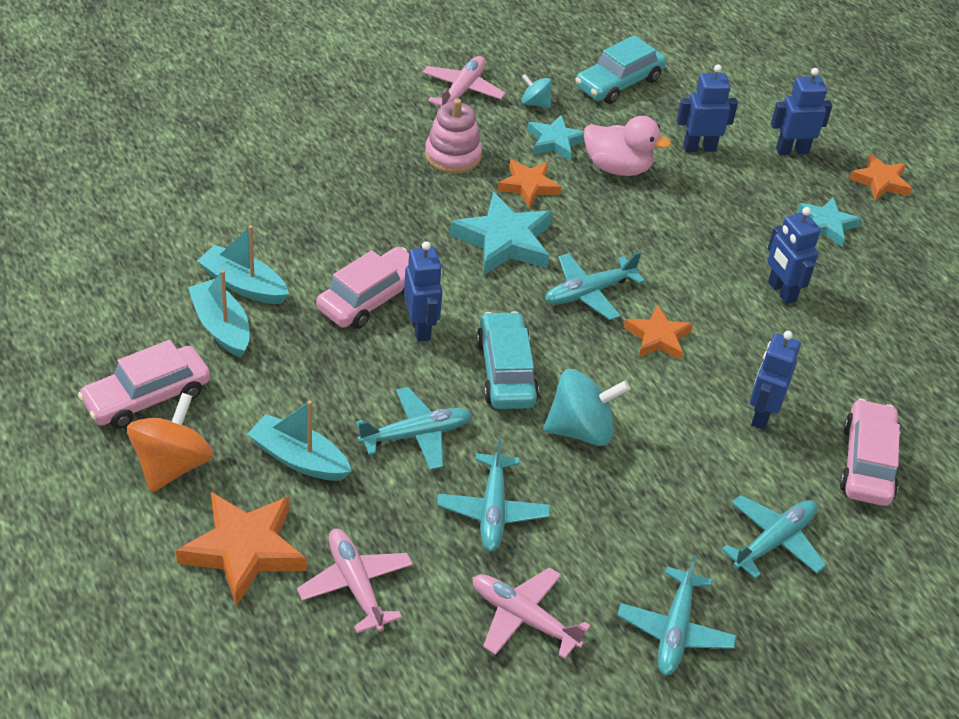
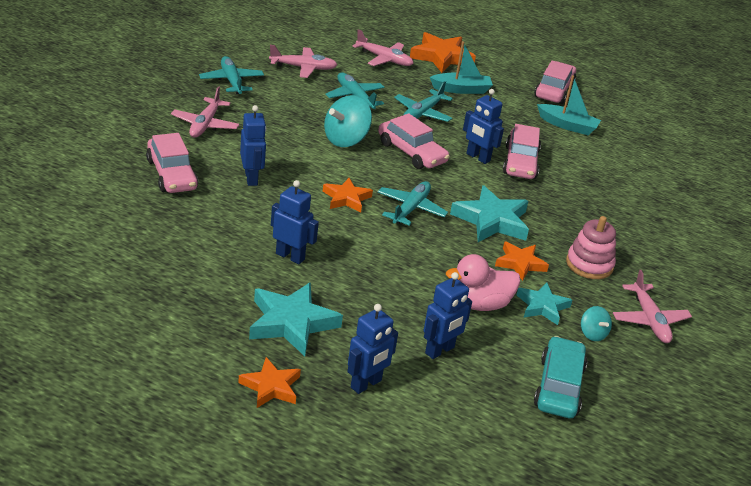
camera: 145 degrees right, 10 degrees down
orange spinning top [127,393,213,493] -> none
turquoise boat [197,225,289,304] -> none
turquoise car [476,311,539,409] -> pink car [378,113,450,169]
turquoise spinning top [522,74,551,108] -> turquoise spinning top turned 75 degrees clockwise [581,306,612,341]
turquoise plane [721,495,826,579] -> pink plane [171,86,239,138]
turquoise star [797,197,862,247] -> turquoise star [249,282,343,356], size x1.61

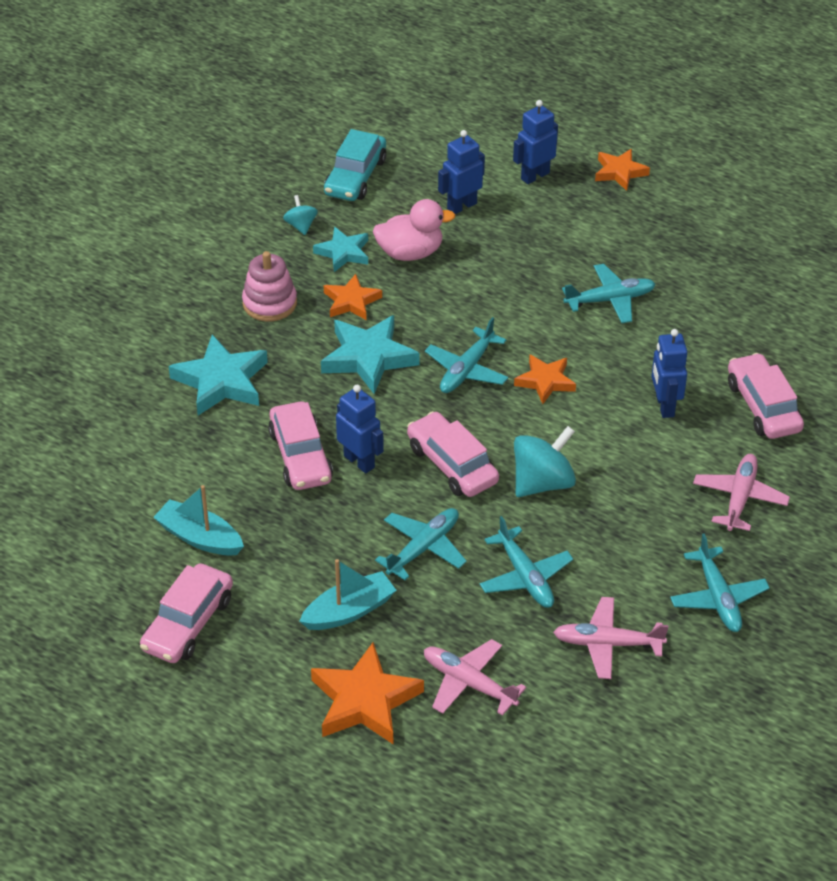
camera: 170 degrees left, 10 degrees up
turquoise star [249,282,343,356] -> turquoise star moved to [169,335,268,416]
blue robot [271,180,319,264] -> turquoise plane [562,264,656,323]
turquoise boat [430,41,493,94] -> turquoise boat turned 150 degrees clockwise [299,559,396,630]
pink car [503,124,541,179] -> pink car turned 150 degrees clockwise [268,401,333,490]
pink plane [613,270,692,343] -> none

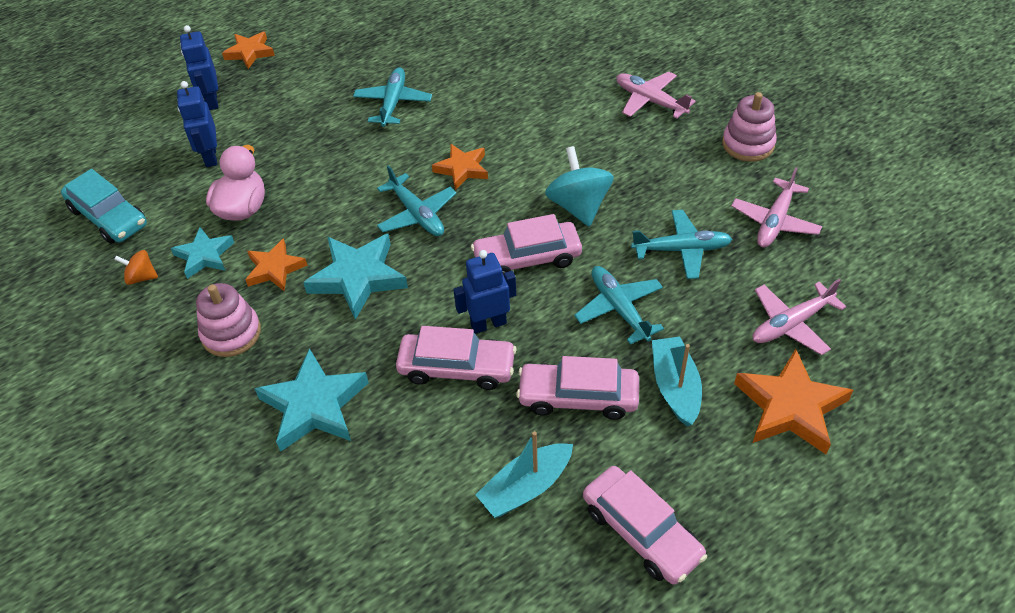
camera: 65 degrees left, 5 degrees up
turquoise spinning top [283,195,318,235] -> orange spinning top [114,250,158,285]
blue robot [652,329,687,418] -> none
turquoise plane [670,533,770,632] -> pink stacking toy [722,92,777,162]
pink car [728,353,804,439] -> pink car moved to [516,356,639,420]

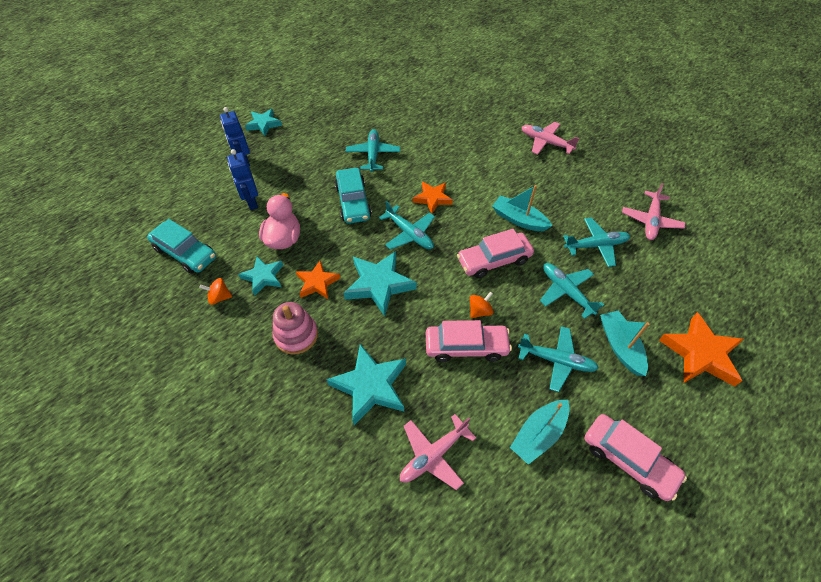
camera: 10 degrees left, 5 degrees up
orange star [222,31,275,69] -> turquoise star [245,109,282,136]
blue robot [453,250,516,334] -> orange spinning top [470,292,493,318]
pink car [516,356,639,420] -> turquoise plane [518,326,599,392]
turquoise spinning top [545,146,614,227] -> turquoise boat [492,185,552,231]
pink stacking toy [722,92,777,162] -> none
pink plane [752,279,846,355] -> pink plane moved to [400,414,476,490]
none -> turquoise car [335,168,372,224]

